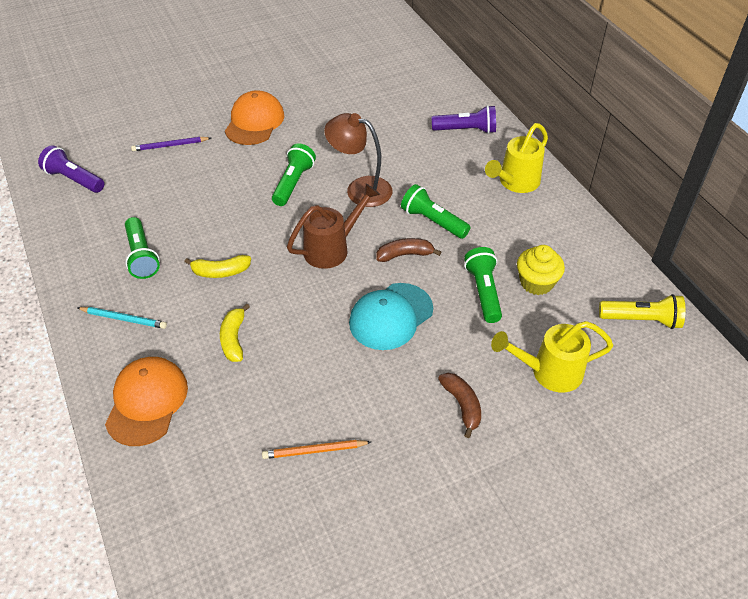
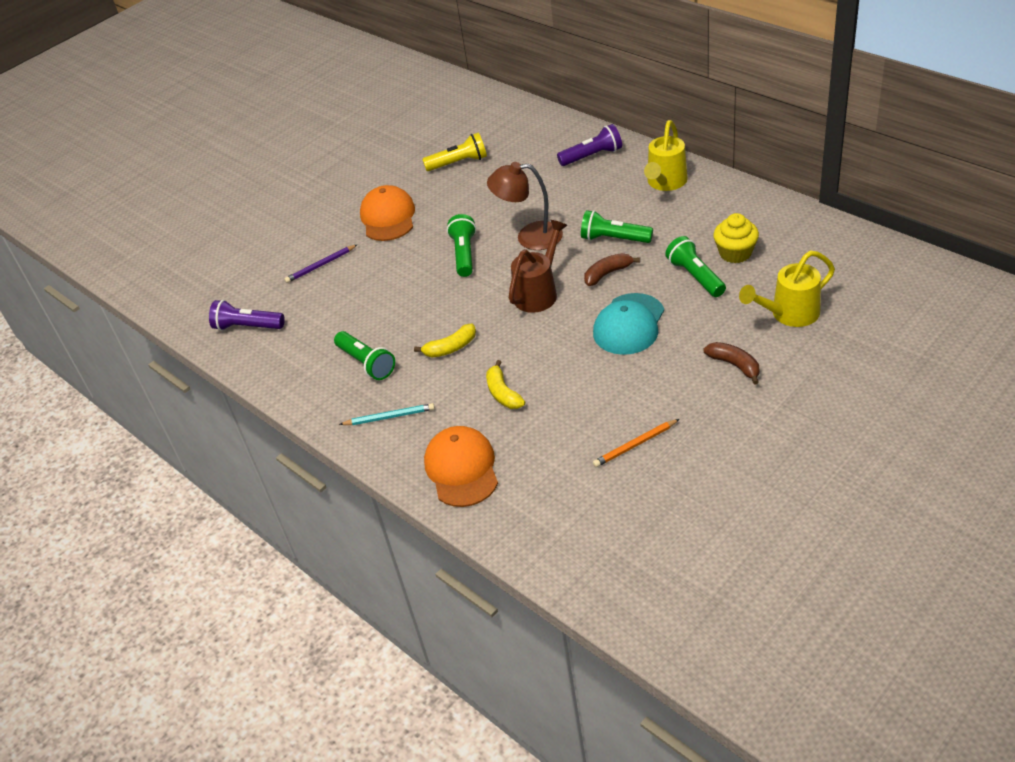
camera: 15 degrees left, 5 degrees down
yellow flashlight [599,294,686,329] -> yellow flashlight moved to [422,132,487,171]

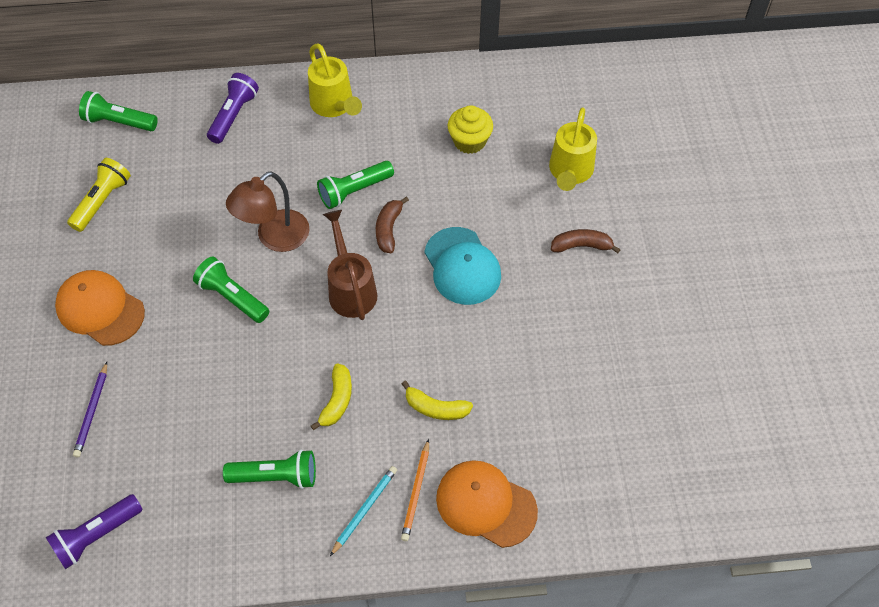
camera: 55 degrees left, 15 degrees up
orange pencil [593,419,679,467] -> orange pencil moved to [401,439,429,541]
green flashlight [665,236,726,297] -> green flashlight moved to [79,91,158,131]

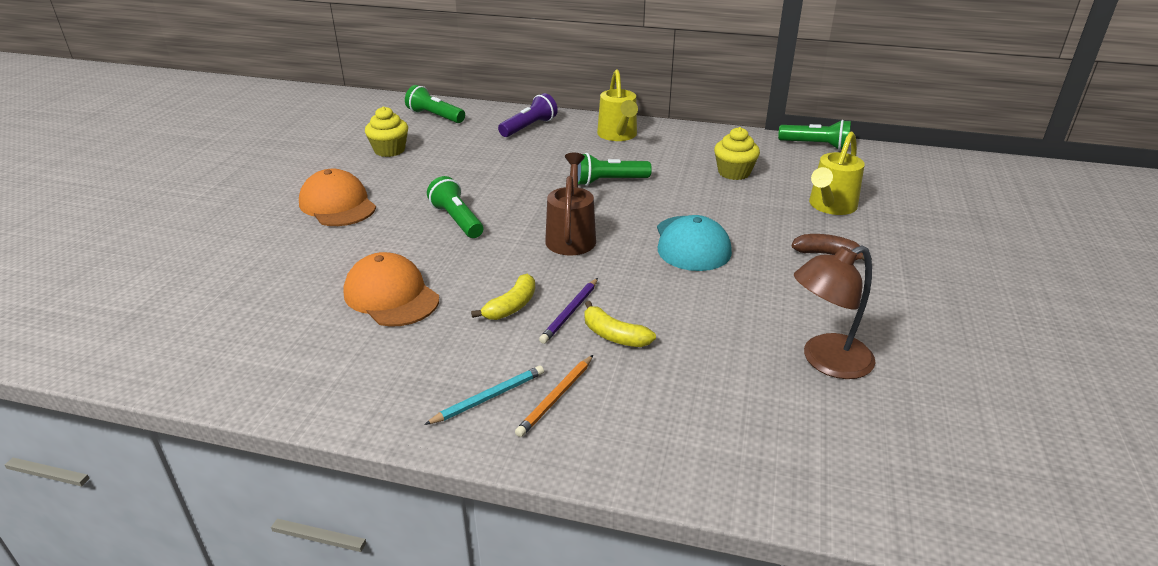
camera: 20 degrees right, 25 degrees down
purple flashlight [46,494,143,569] -> none
yellow flashlight [67,158,131,232] -> yellow cupcake [365,106,408,157]
purple pencil [73,362,107,457] -> purple pencil moved to [539,278,598,344]
green flashlight [223,450,316,489] -> green flashlight moved to [778,120,851,150]
brown lamp [226,171,310,252] -> brown lamp moved to [794,245,876,379]
brown banana [376,197,409,253] -> none
orange cap [436,460,538,548] -> orange cap moved to [343,252,439,327]

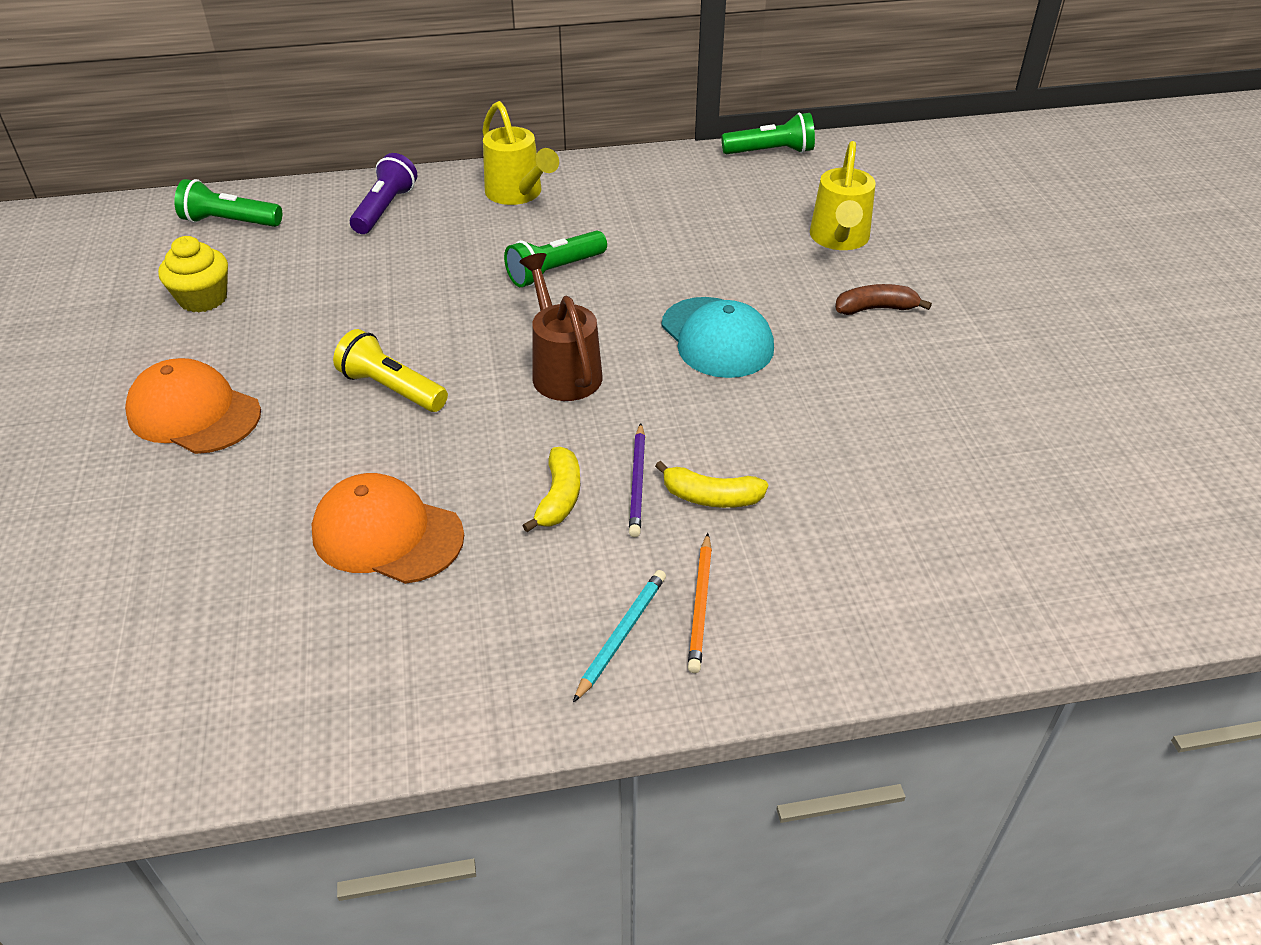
camera: 25 degrees left, 10 degrees up
green flashlight [427,176,483,238] -> yellow flashlight [333,329,448,412]
yellow cupcake [714,127,760,180] -> none
brown lamp [794,245,876,379] -> none

